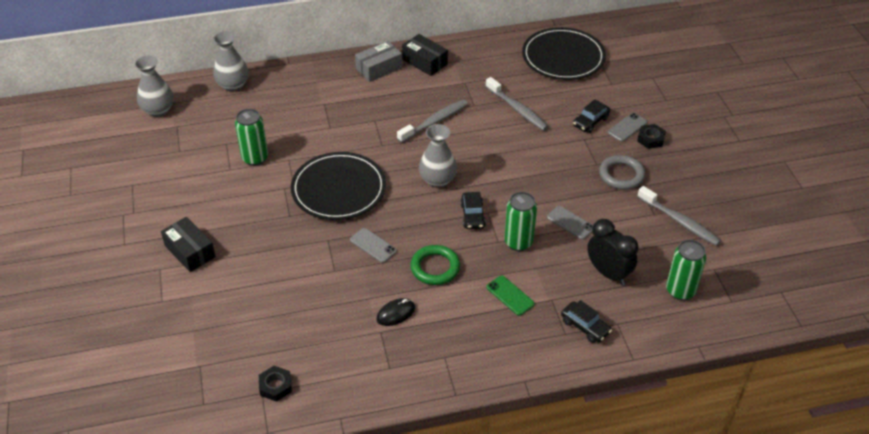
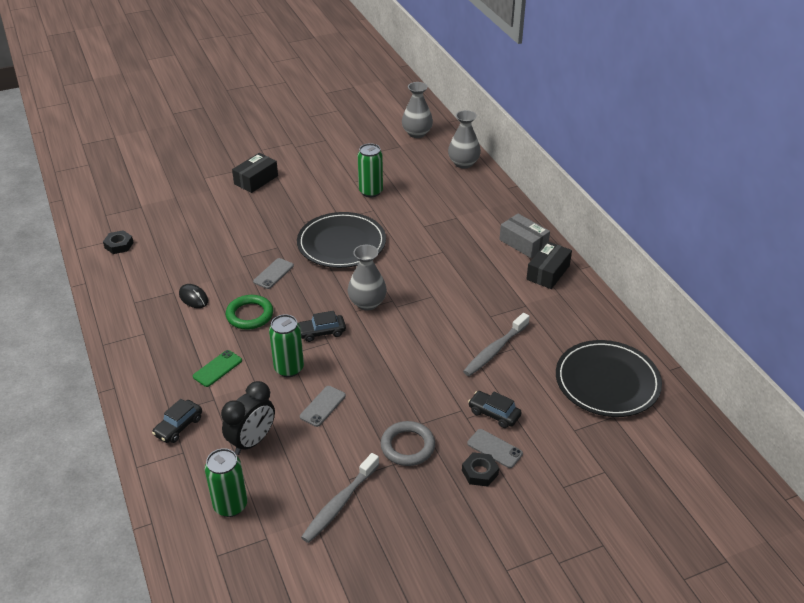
camera: 80 degrees right, 5 degrees down
grey toothbrush [397,100,468,143] -> none

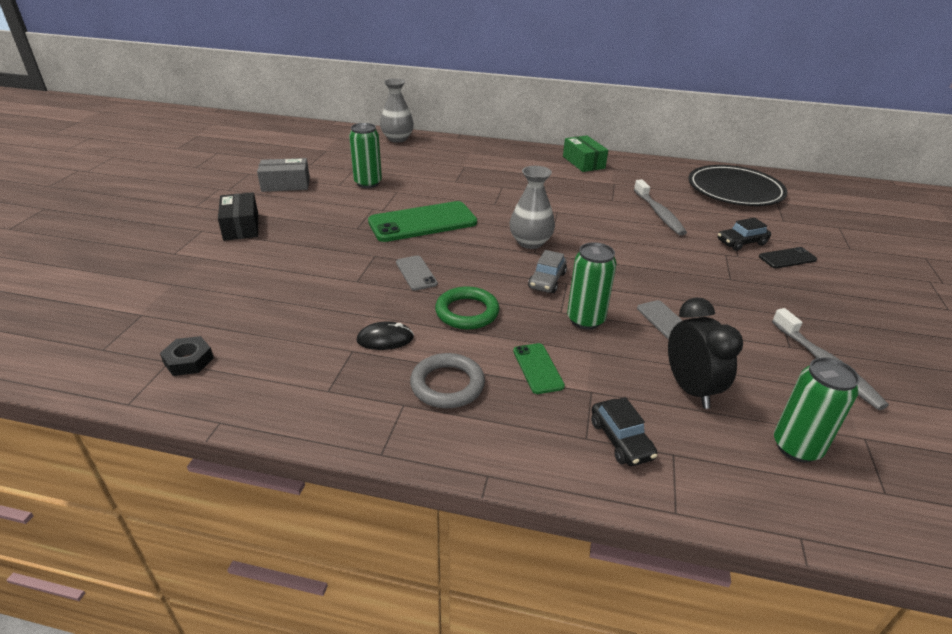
camera: 55 degrees left, 5 degrees down
black plate [297,212,386,268] -> green phone [368,201,477,242]
black car [298,311,346,342] -> grey car [528,250,567,293]
grey ring [381,421,435,466] -> grey ring moved to [410,353,485,408]
grey vase [402,82,433,138] -> none
black nut [462,452,499,487] -> none
grey phone [467,429,523,468] -> black phone [759,247,817,268]
grey box [499,214,550,258] -> grey box moved to [257,158,310,192]
black box [526,241,572,289] -> green box [563,135,608,172]

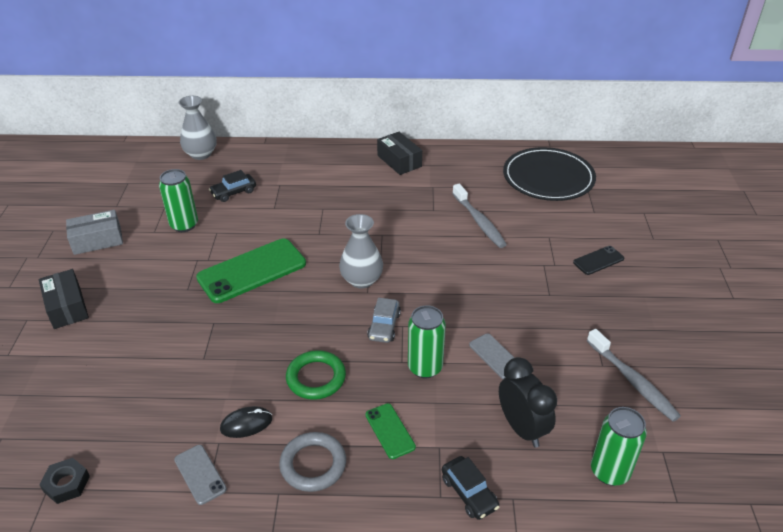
camera: 10 degrees left, 5 degrees up
grey phone [396,255,438,290] -> grey phone moved to [174,445,227,505]
green box [563,135,608,172] -> black box [377,132,422,175]
black car [718,218,771,251] -> black car moved to [209,170,256,202]

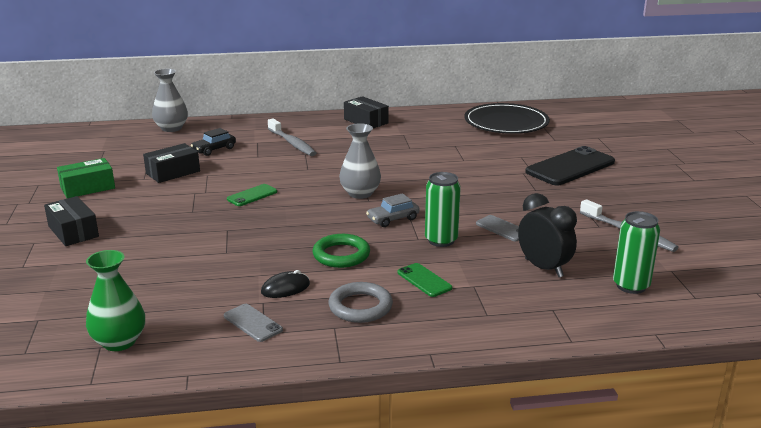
camera: 10 degrees left, 15 degrees down
black nut [39,458,90,504] -> green vase [86,250,145,351]
grey box [66,210,123,255] -> green box [57,158,115,198]
green can [159,169,198,232] -> black box [143,143,200,183]
green phone [196,238,306,303] -> green phone [227,184,277,206], size x0.49
grey car [367,298,401,343] -> grey car turned 60 degrees clockwise [366,193,419,227]
black car [442,456,500,520] -> none
grey toothbrush [452,184,507,248] -> grey toothbrush moved to [268,118,316,156]
black phone [573,246,624,275] -> black phone [525,146,615,186], size x2.05

